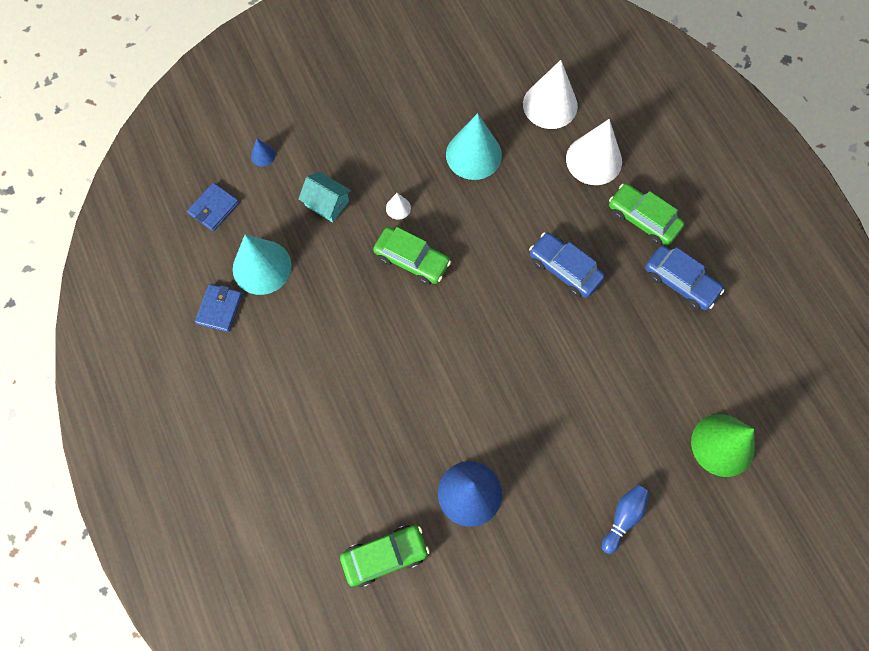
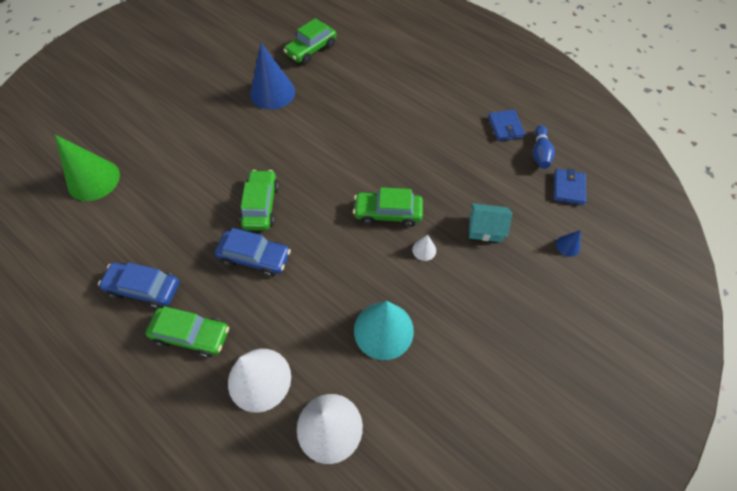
camera: 155 degrees right, 10 degrees down
turquoise cone [233,234,292,295] -> none
blue bowling pin [602,485,649,554] -> blue bowling pin moved to [533,125,555,169]
none -> green car [240,170,279,231]

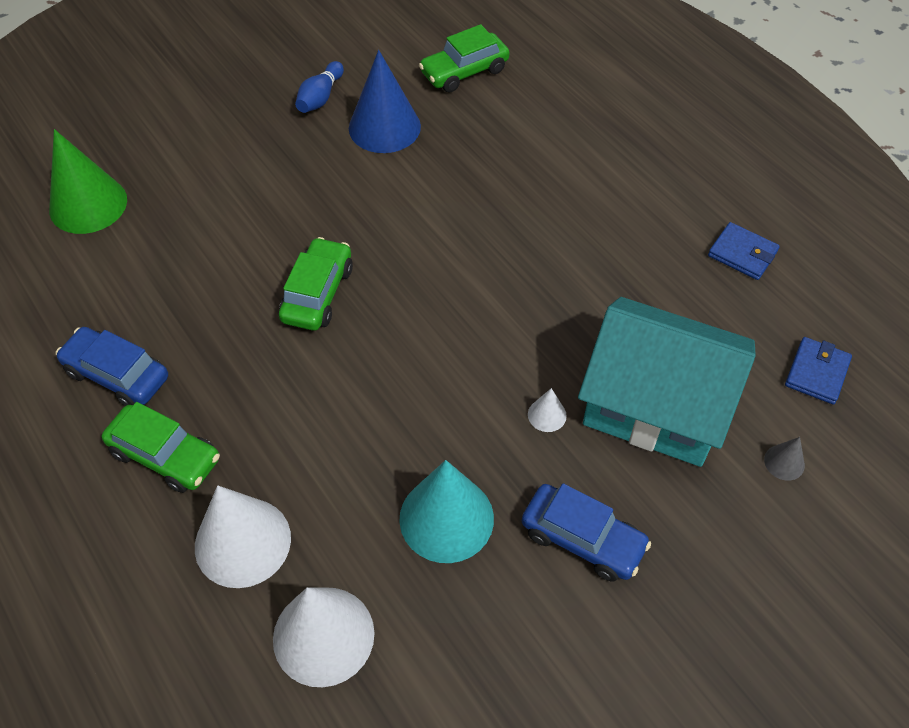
camera: 15 degrees right, 5 degrees down
blue car [215,228,291,277] -> blue car moved to [522,483,651,582]
green car [353,187,423,227] -> none
turquoise house [469,203,512,242] -> turquoise house [578,297,756,467], size x2.31
blue wallet [488,110,525,141] -> blue wallet turned 60 degrees counterclockwise [708,222,780,280]
blue bowling pin [533,125,555,169] -> blue bowling pin moved to [295,61,344,113]
blue cone [556,230,581,257] -> grey cone [764,437,805,481]

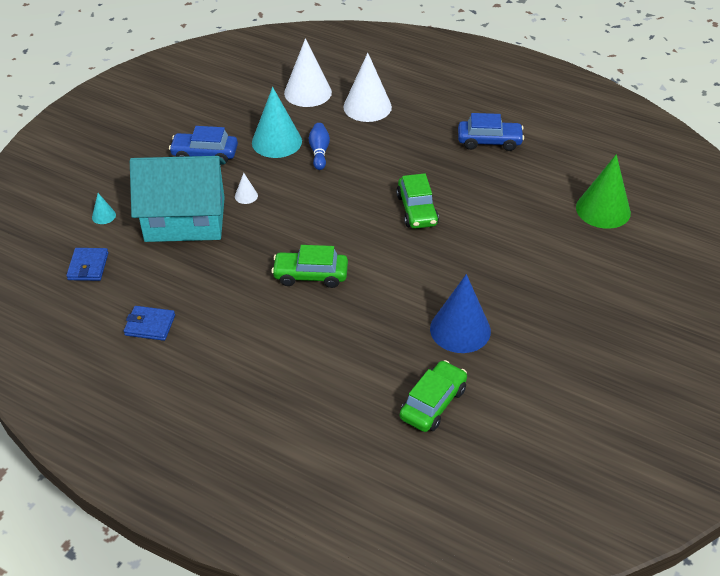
camera: 155 degrees right, 10 degrees down
green car [102,402,220,493] -> green car moved to [271,245,348,288]
blue bowling pin [295,61,344,113] -> blue bowling pin moved to [309,123,330,170]
grey cone [764,437,805,481] -> turquoise cone [92,193,116,224]

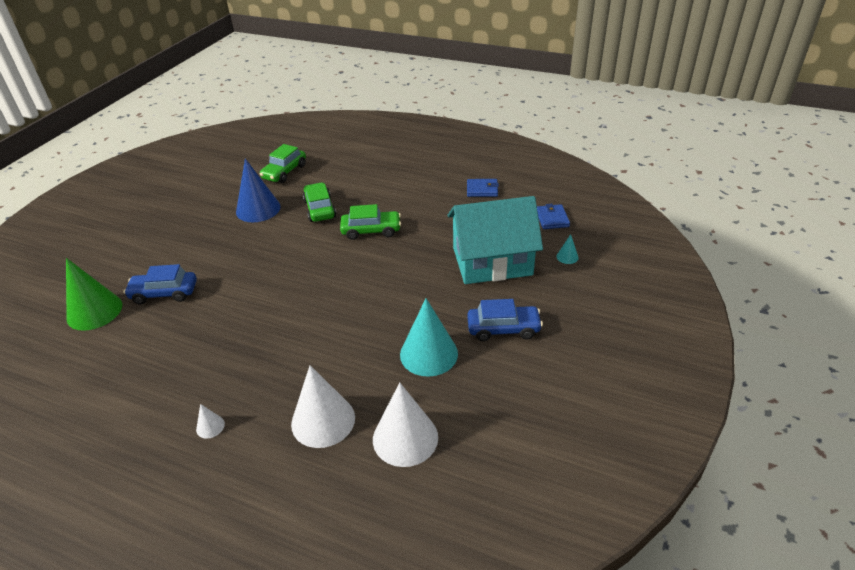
camera: 175 degrees right, 5 degrees down
white cone [235,173,258,204] -> white cone moved to [196,404,225,439]
blue bowling pin [309,123,330,170] -> none
green car [396,173,439,229] -> green car moved to [303,182,336,222]
blue car [458,113,524,151] -> blue car moved to [124,264,197,304]

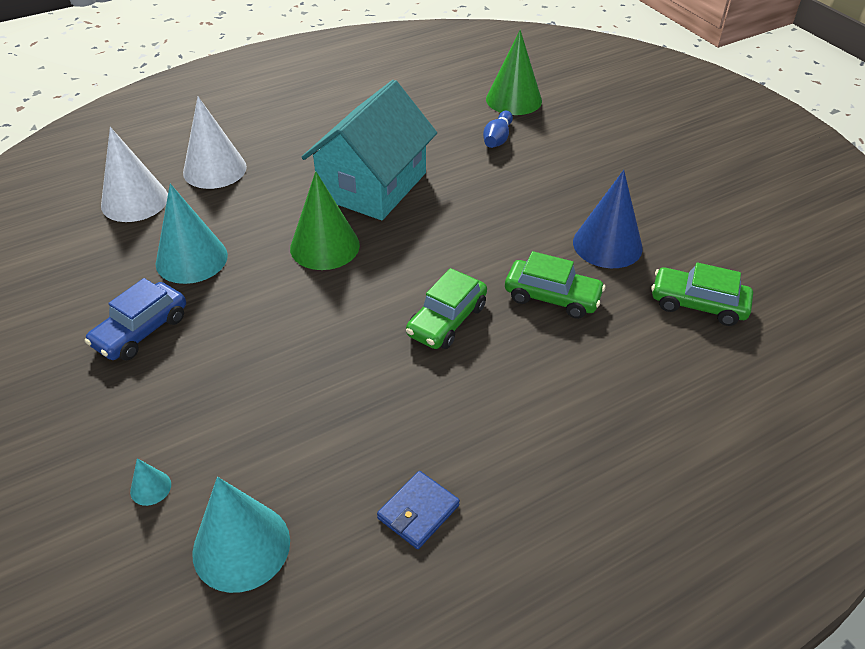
camera: 125 degrees right, 5 degrees up
blue car [124,264,197,304] -> blue bowling pin [483,111,513,148]
white cone [196,404,225,439] -> none
green car [260,144,306,183] -> green car turned 45 degrees counterclockwise [651,262,753,326]
turquoise house [447,196,543,284] -> turquoise house moved to [302,80,437,220]
blue wallet [537,204,570,229] -> turquoise cone [192,477,290,593]
none -> green cone [290,171,360,270]

